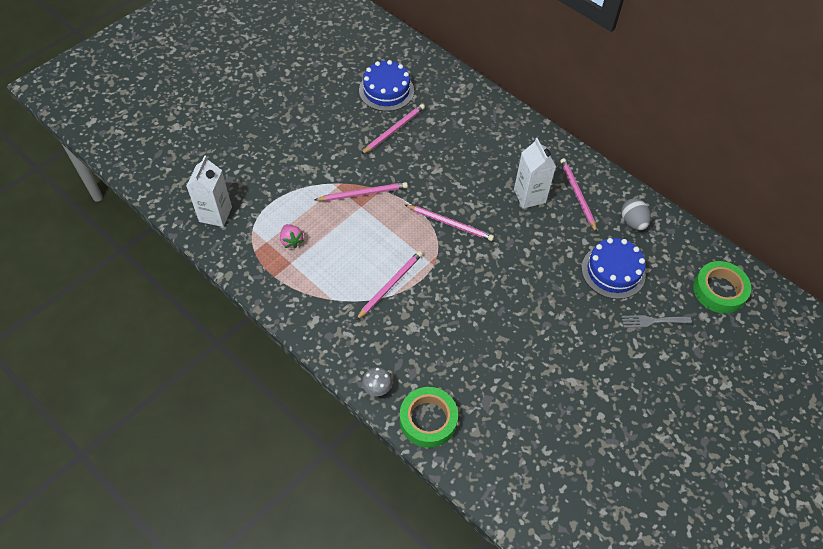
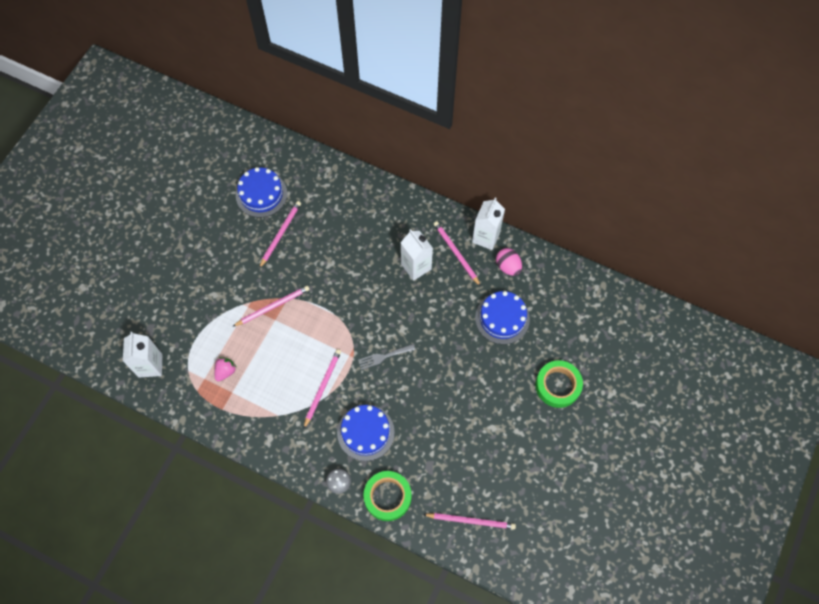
camera: 15 degrees left, 10 degrees up
pink strawberry [280,224,304,249] -> pink strawberry turned 105 degrees counterclockwise [215,357,237,381]
pink pencil [405,205,494,241] -> pink pencil moved to [423,513,516,529]
grey egg [621,198,651,230] -> pink egg [496,248,522,276]
grey fork [621,315,692,328] -> grey fork moved to [358,344,415,370]
green tape [693,261,751,313] -> green tape moved to [535,360,583,408]
none -> blue cake [337,405,395,461]
none -> white carton [472,197,505,250]

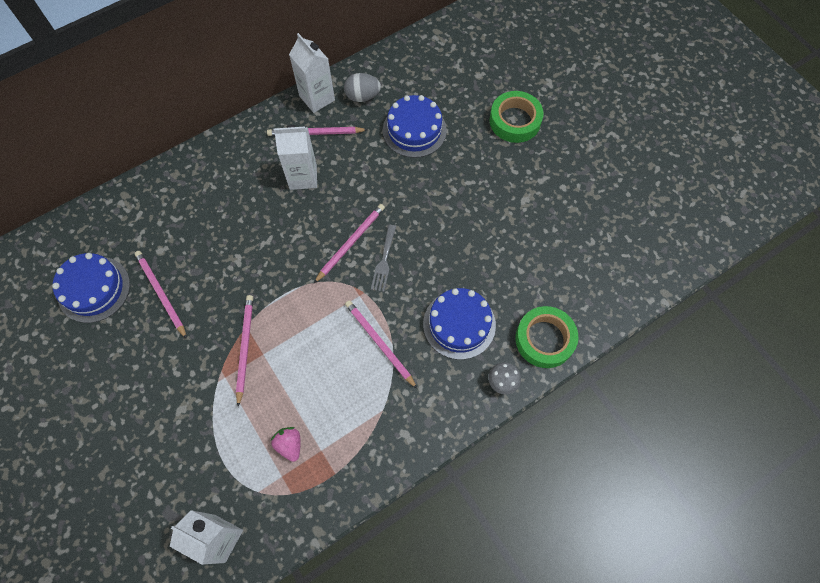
camera: 60 degrees left, 0 degrees up
pink pencil [423,513,516,529] -> pink pencil moved to [314,204,385,283]
pink egg [496,248,522,276] -> grey egg [344,73,381,102]

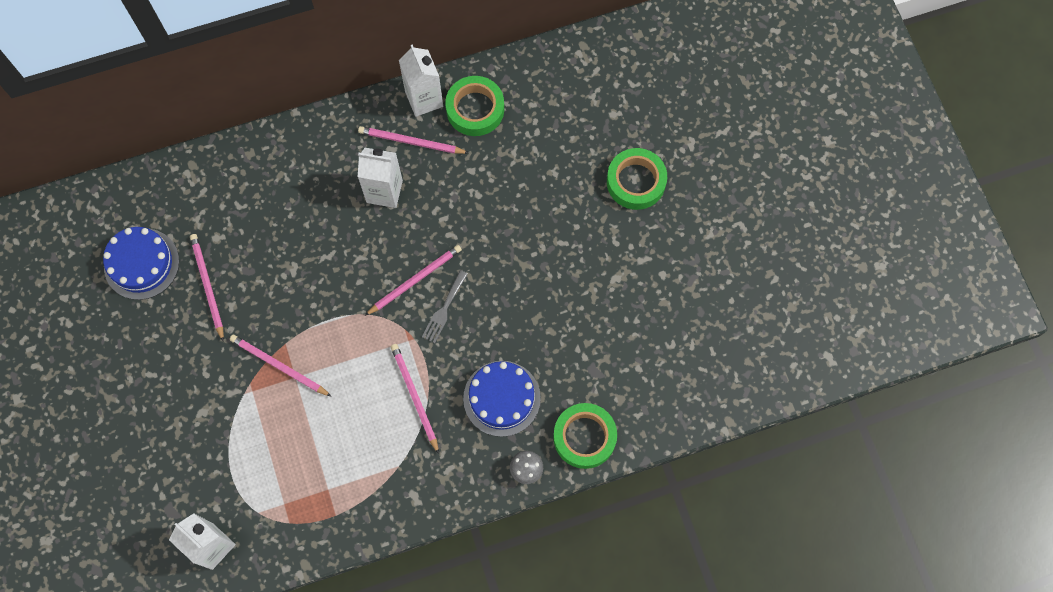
camera: 15 degrees right, 5 degrees up
pink pencil [236,295,253,407] -> pink pencil turned 75 degrees counterclockwise [230,335,332,397]
pink strawberry [271,427,300,462] -> none
grey egg [344,73,381,102] -> green tape [445,76,504,136]
blue cake [383,95,447,158] -> none

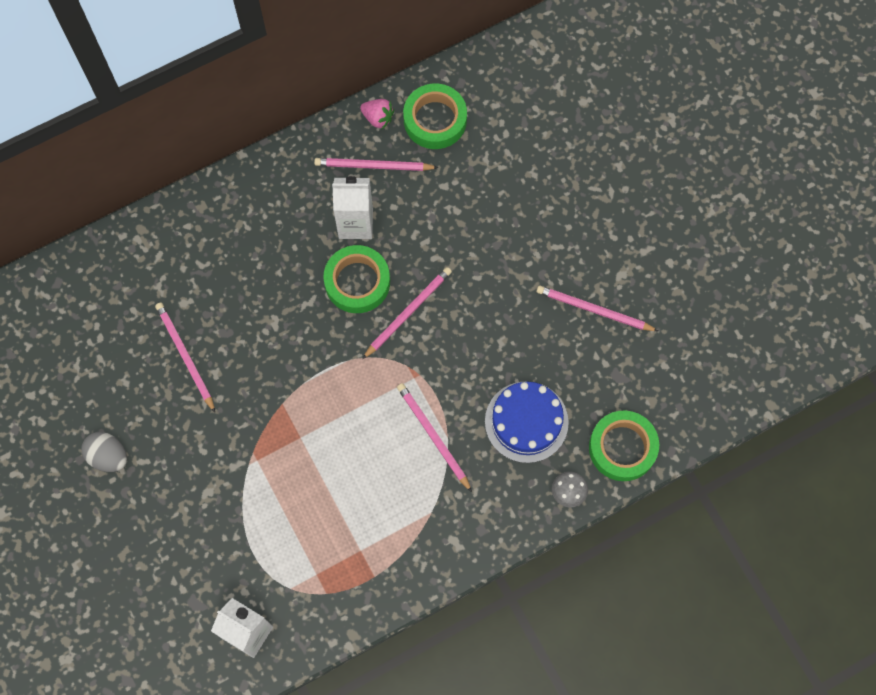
camera: 10 degrees left, 0 degrees up
blue cake [103,227,179,300] -> none
pink pencil [230,335,332,397] -> pink pencil moved to [537,286,658,331]
white carton [399,44,443,117] -> pink strawberry [360,99,394,129]
grey fork [422,270,468,343] -> none
green tape [607,148,667,210] -> green tape moved to [323,245,390,313]
none -> grey egg [81,432,127,472]

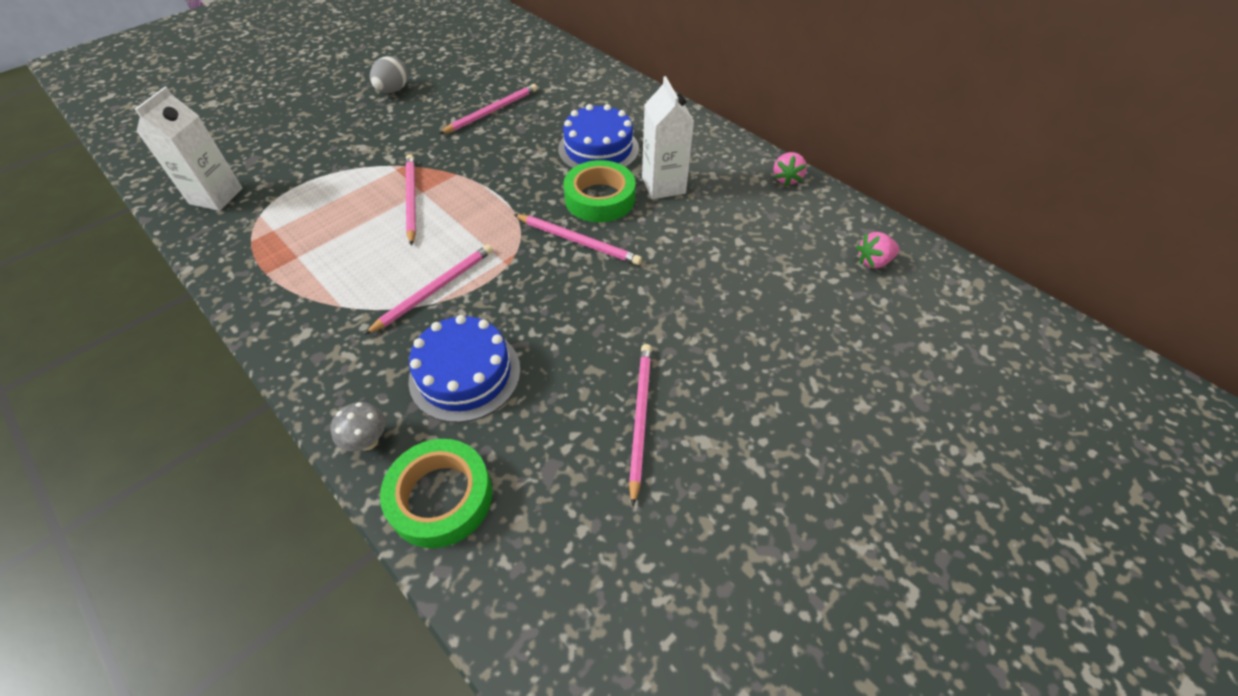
camera: 75 degrees right, 20 degrees down
pink pencil [314,158,439,171] -> pink pencil moved to [406,154,416,246]
green tape [403,83,467,149] -> none
none -> blue cake [558,104,639,168]
none -> pink strawberry [857,232,899,268]

